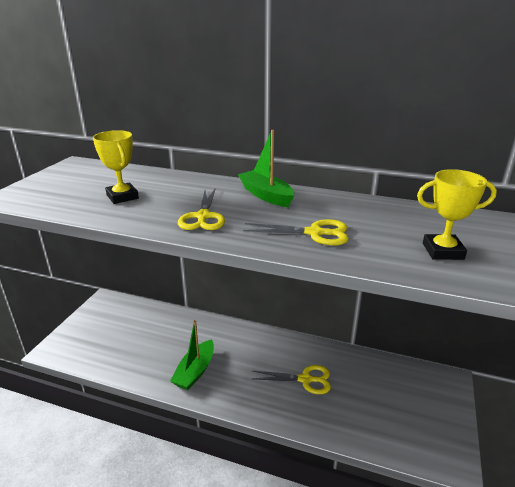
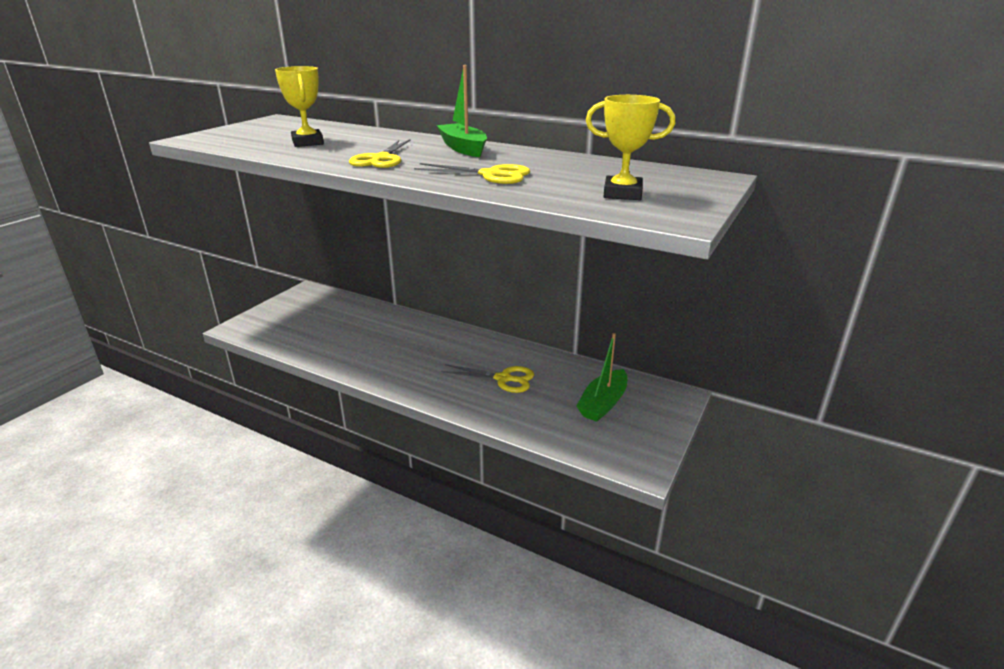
camera: 10 degrees right, 0 degrees up
green boat [170,320,214,390] -> green boat moved to [576,333,627,422]

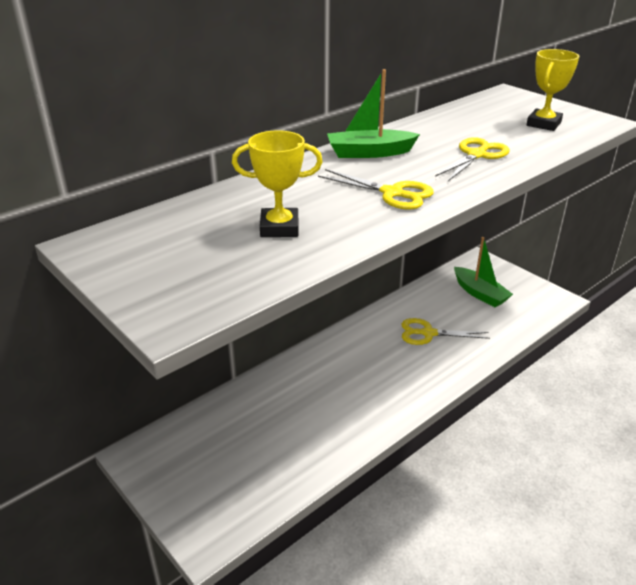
camera: 70 degrees left, 5 degrees up
yellow scissors [441,364,534,393] -> yellow scissors turned 120 degrees counterclockwise [402,318,490,345]

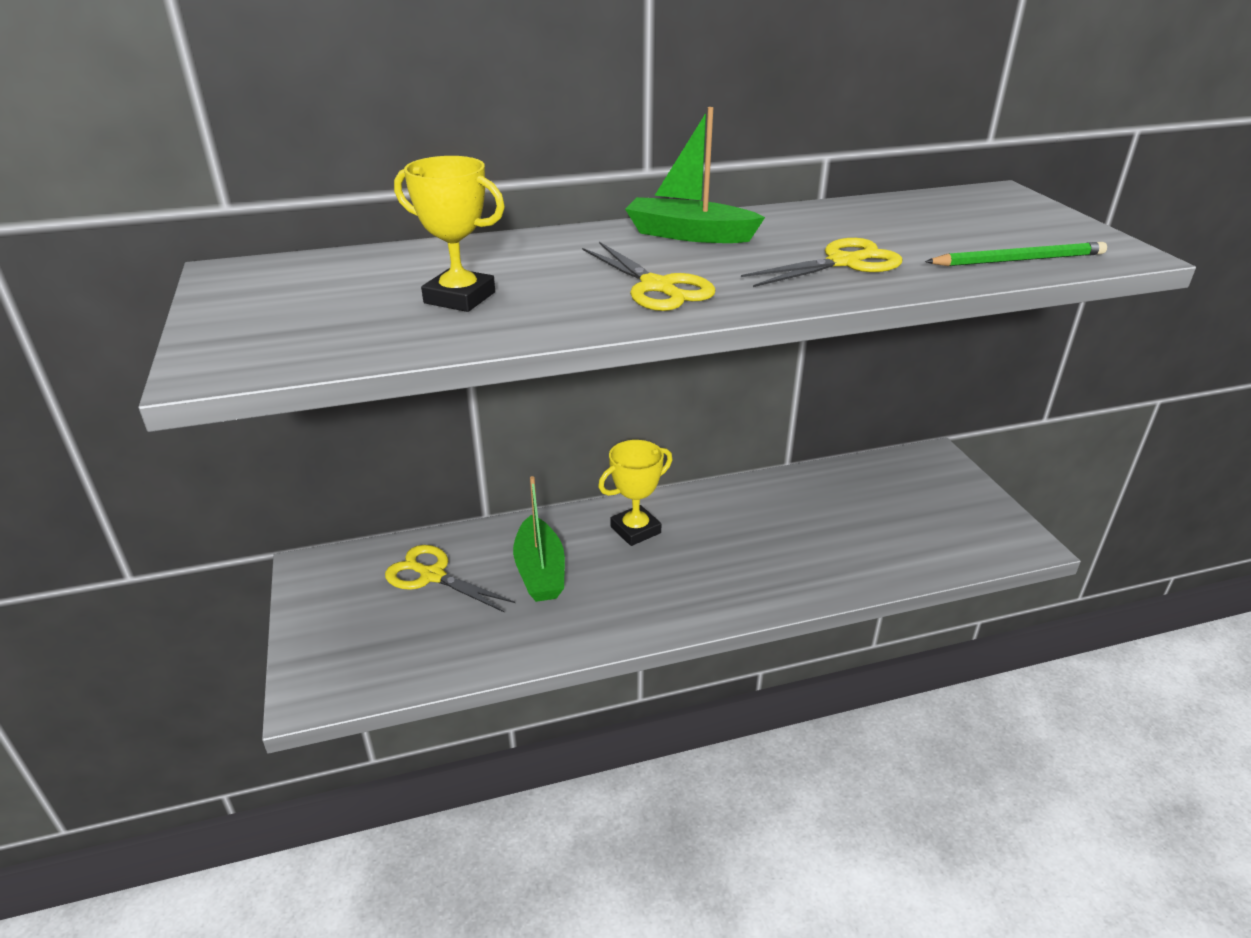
camera: 25 degrees right, 0 degrees up
yellow scissors [402,318,490,345] -> yellow scissors moved to [385,545,515,613]
green boat [454,237,513,307] -> green boat moved to [513,476,565,602]
yellow trophy [527,49,579,131] -> yellow trophy moved to [598,440,672,546]
none -> green pencil [925,242,1107,266]

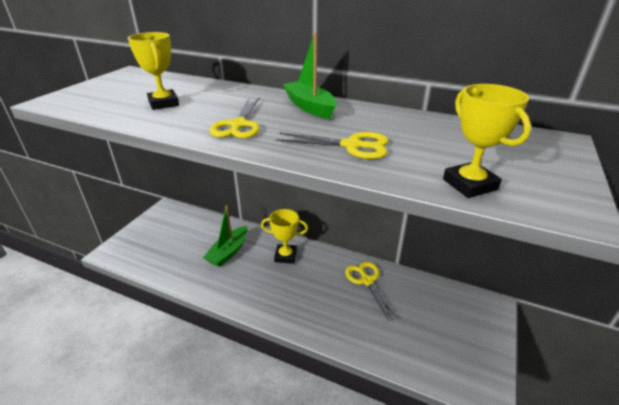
camera: 40 degrees right, 0 degrees up
yellow scissors [385,545,515,613] -> yellow scissors moved to [345,262,398,321]
green pencil [925,242,1107,266] -> yellow trophy [443,84,531,198]

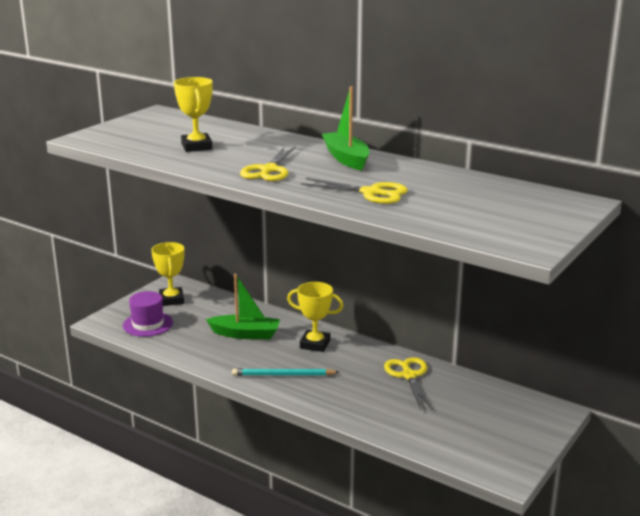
camera: 10 degrees right, 10 degrees down
green boat [203,205,247,267] -> green boat turned 120 degrees counterclockwise [206,274,281,339]
yellow trophy [443,84,531,198] -> yellow trophy moved to [151,242,184,306]
none -> purple hat [123,291,173,337]
none -> turquoise pencil [232,368,339,376]

